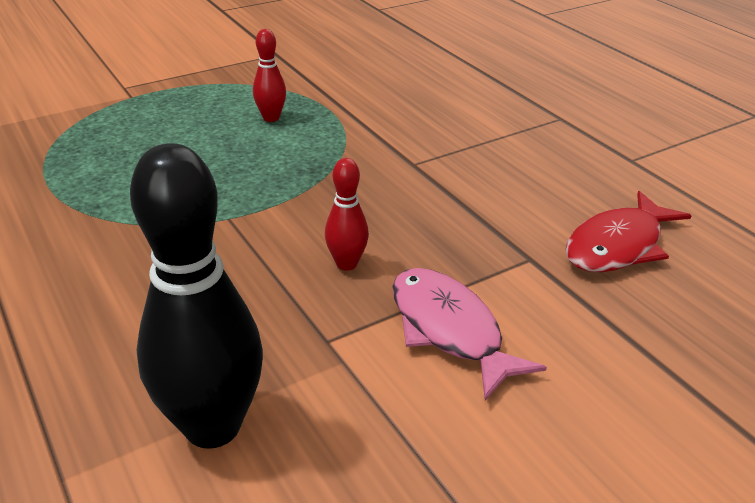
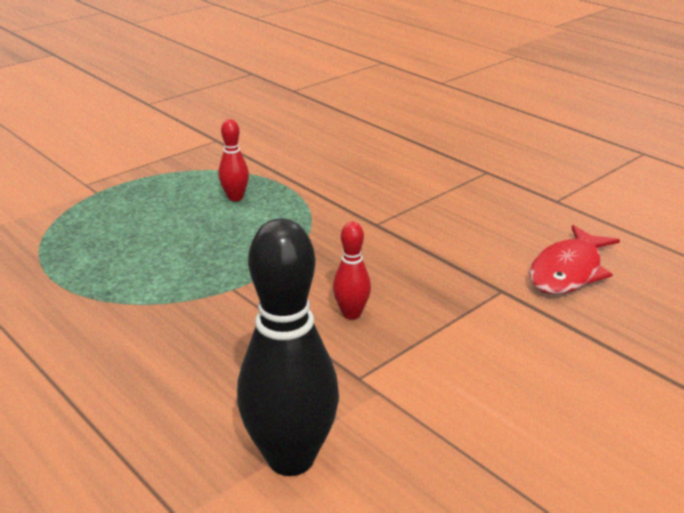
camera: 10 degrees left, 5 degrees down
pink fish [392,268,547,400] -> none

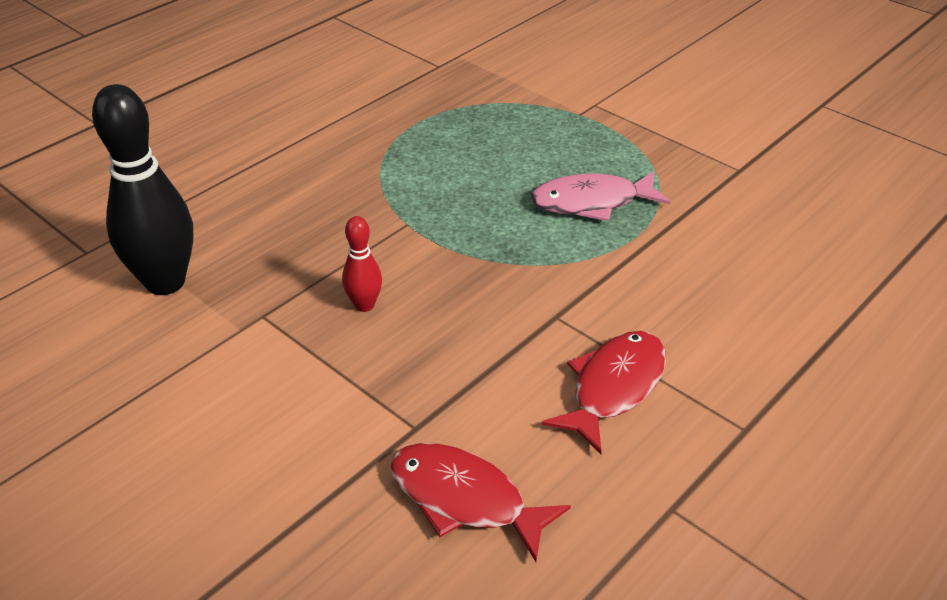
camera: 85 degrees right, 10 degrees up
red bowling pin [218,119,249,201] -> pink fish [531,171,671,221]
none -> red fish [542,331,666,454]

